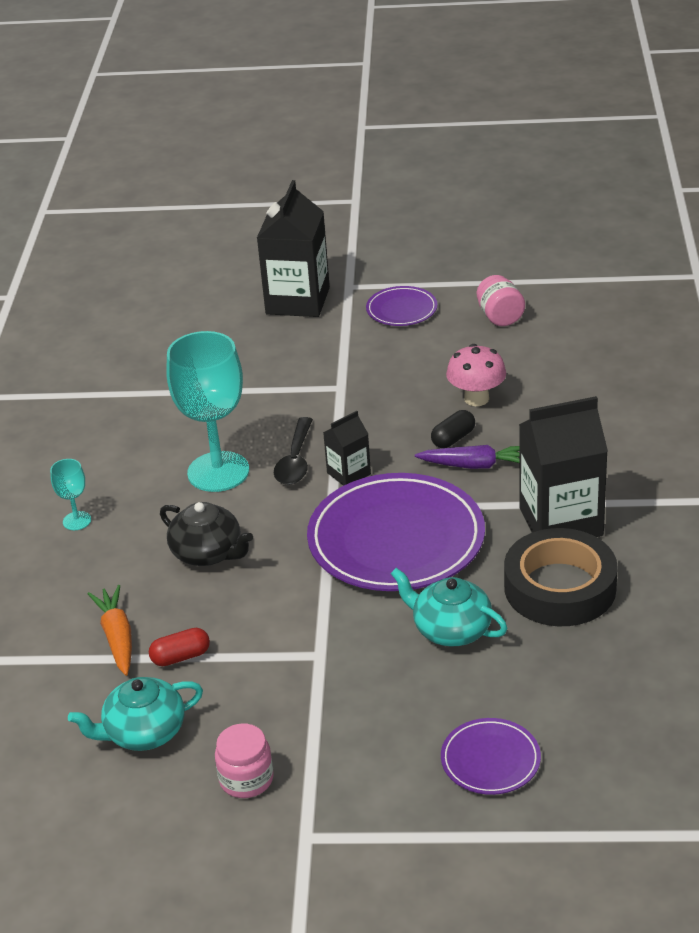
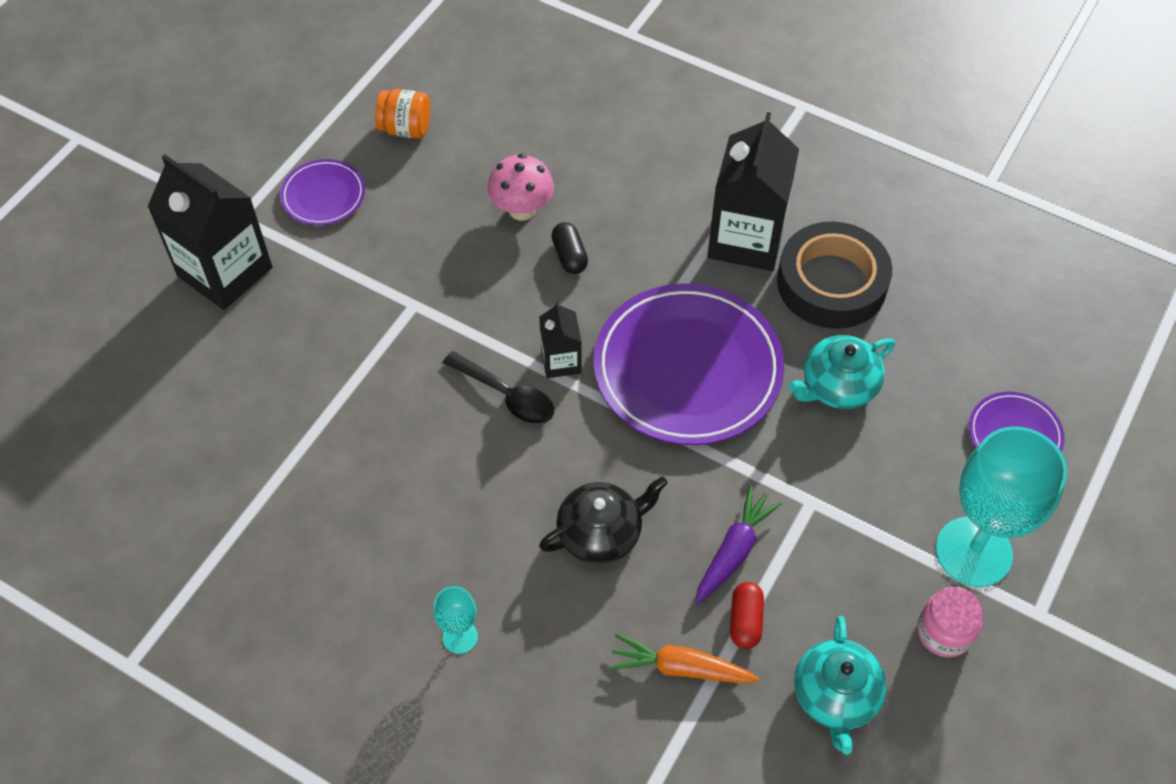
camera: 65 degrees left, 20 degrees up
turquoise goblet [166,331,249,492] -> turquoise goblet moved to [936,426,1067,587]
purple carrot [415,445,520,469] -> purple carrot moved to [695,486,782,604]
pink jar [477,275,525,326] -> orange jar [375,89,430,139]

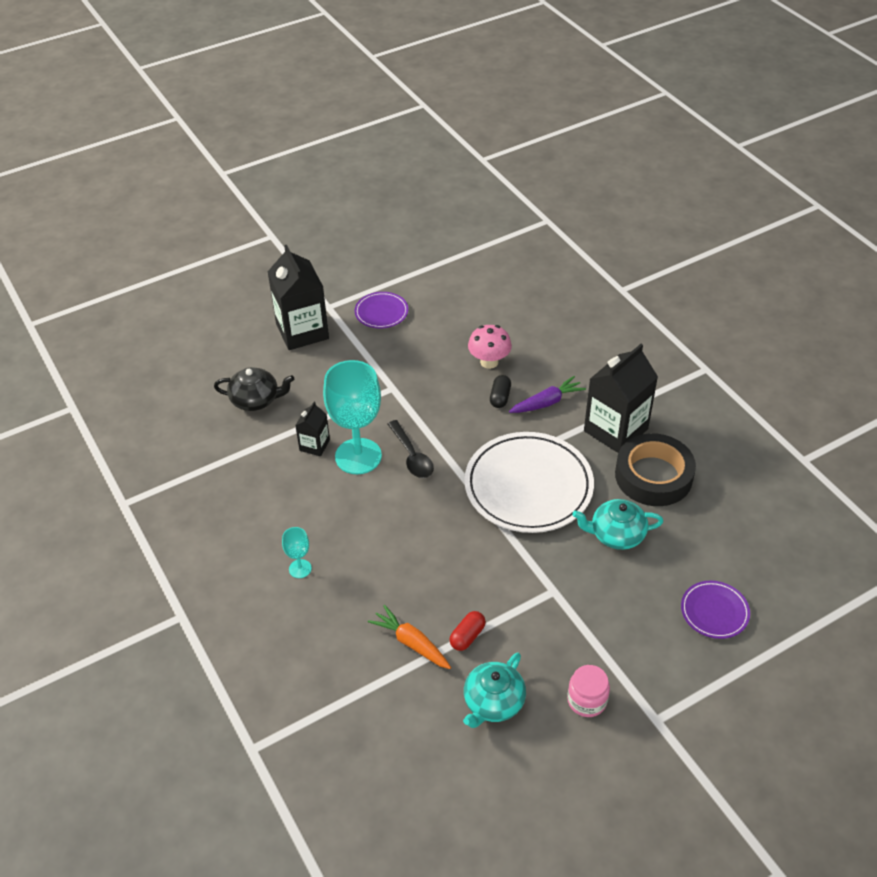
camera: 30 degrees right, 10 degrees down
orange jar [375,89,430,139] -> none
black carton [539,301,582,378] -> black carton moved to [295,402,330,456]
black teapot [539,476,668,564] -> black teapot moved to [214,367,294,411]
purple plate [593,283,784,445] -> white plate [464,432,594,533]
purple carrot [695,486,782,604] -> purple carrot moved to [509,376,586,413]
turquoise goblet [936,426,1067,587] -> turquoise goblet moved to [323,360,382,474]

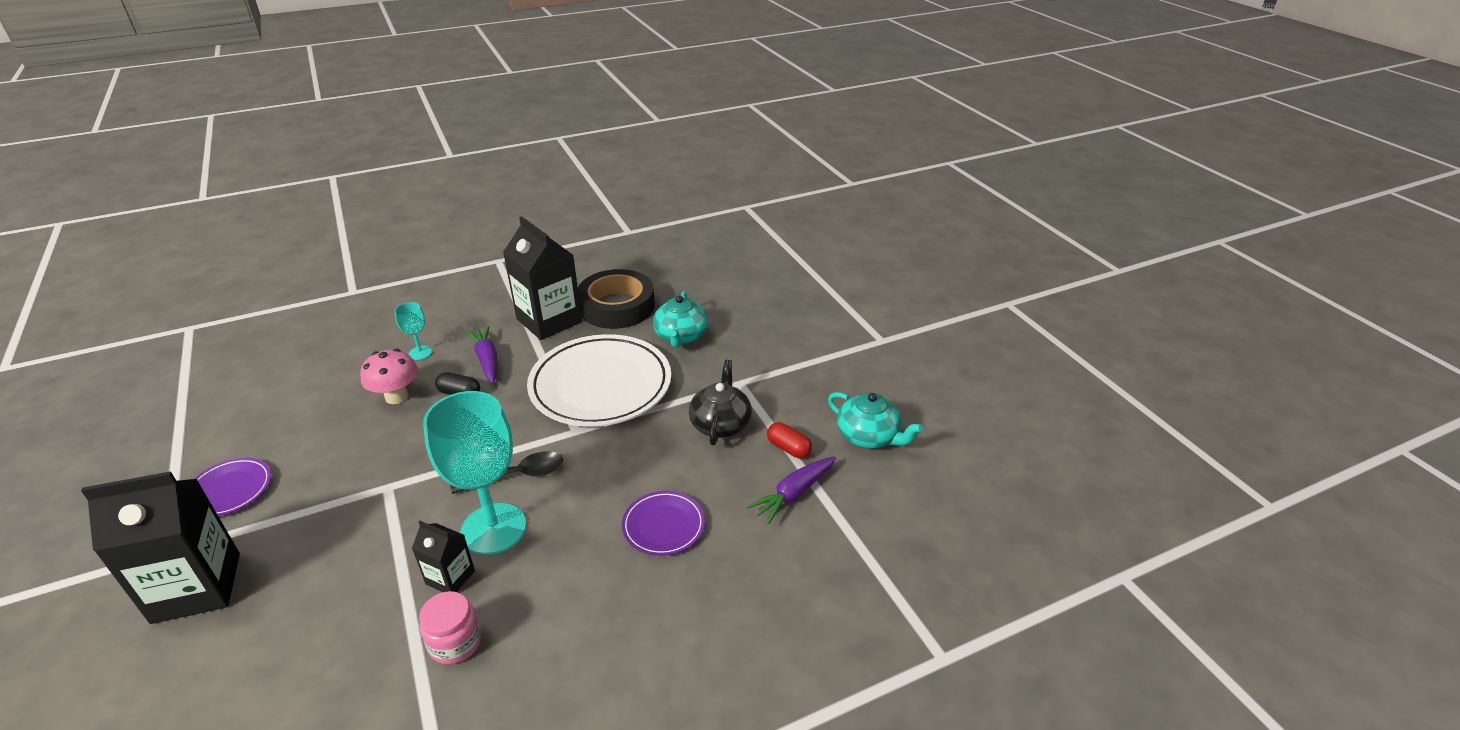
camera: 85 degrees left, 10 degrees down
black teapot [214,367,294,411] -> black teapot moved to [689,360,752,445]
turquoise goblet [282,527,312,578] -> turquoise goblet moved to [395,302,432,360]
orange carrot [368,605,451,669] -> purple carrot [747,456,836,524]
pink jar [567,665,610,717] -> pink jar moved to [419,591,482,664]
purple plate [681,581,750,639] -> purple plate moved to [622,491,705,556]

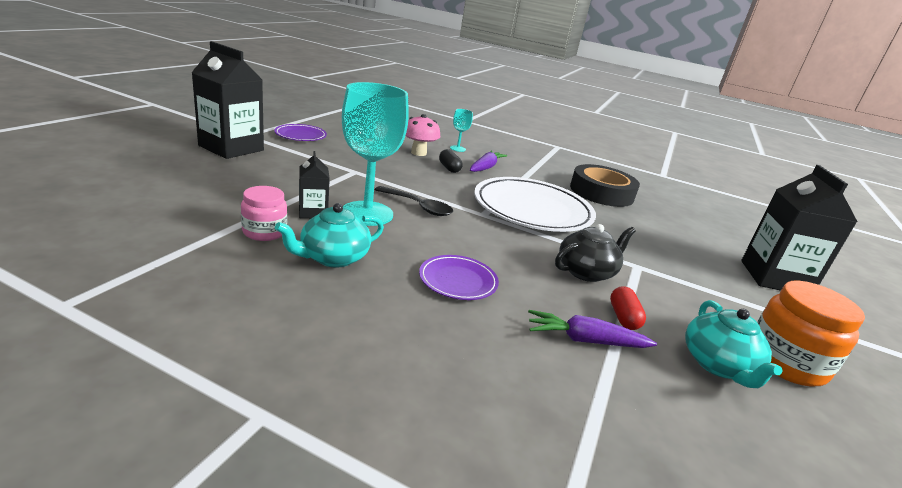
camera: 45 degrees right, 10 degrees down
black carton [503,216,582,340] -> black carton moved to [741,165,858,291]
turquoise teapot [653,291,708,348] -> turquoise teapot moved to [275,203,384,268]
none -> orange jar [757,281,865,386]

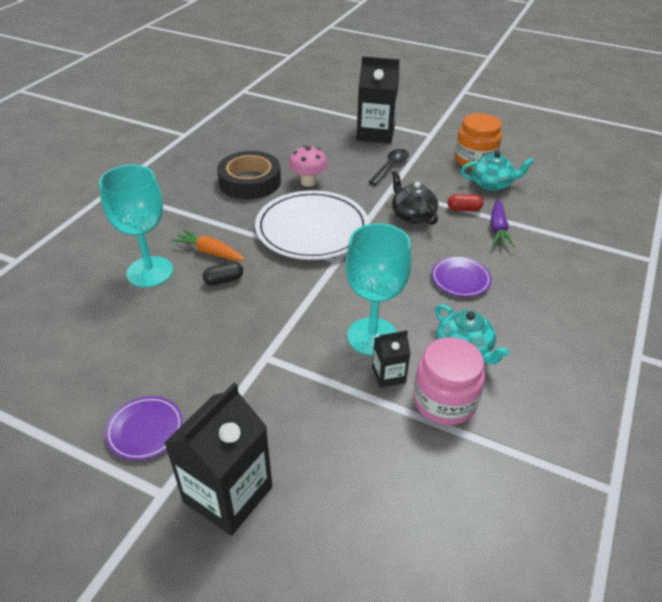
camera: 85 degrees left, 15 degrees up
pink jar [241,186,287,241] -> pink jar [413,337,485,425], size x1.59
black spoon [375,186,453,216] -> black spoon moved to [369,149,409,185]
pink mushroom [406,114,440,156] -> pink mushroom moved to [289,145,328,186]
turquoise goblet [450,109,473,152] -> turquoise goblet [99,165,173,287], size x2.24
purple carrot [470,150,507,172] -> orange carrot [171,229,245,261]

